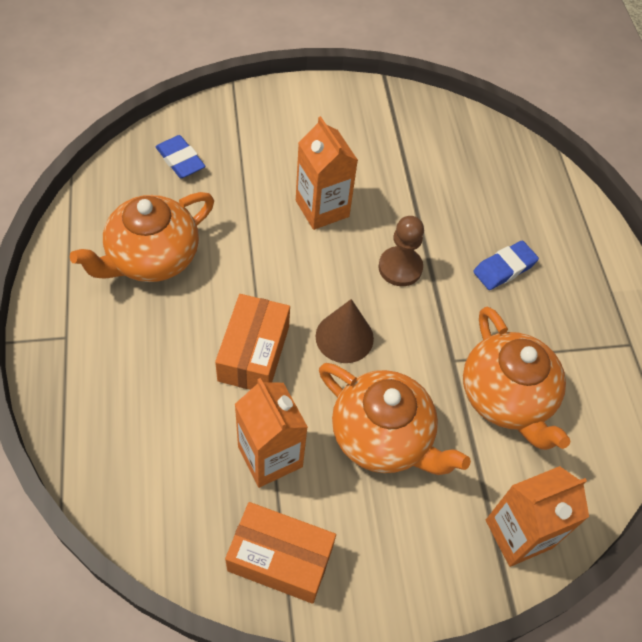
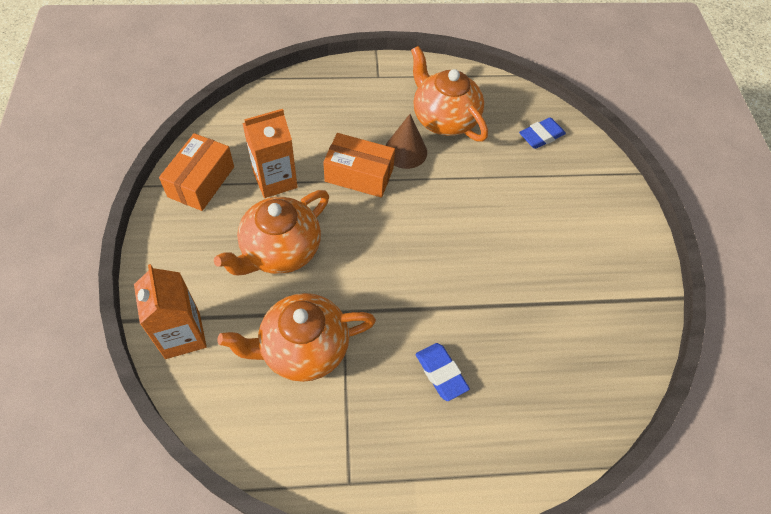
camera: 95 degrees right, 0 degrees up
orange carton [296,116,358,230] -> none
brown cone [316,299,374,363] -> brown cone moved to [385,114,427,169]
brown pawn [378,216,424,286] -> none

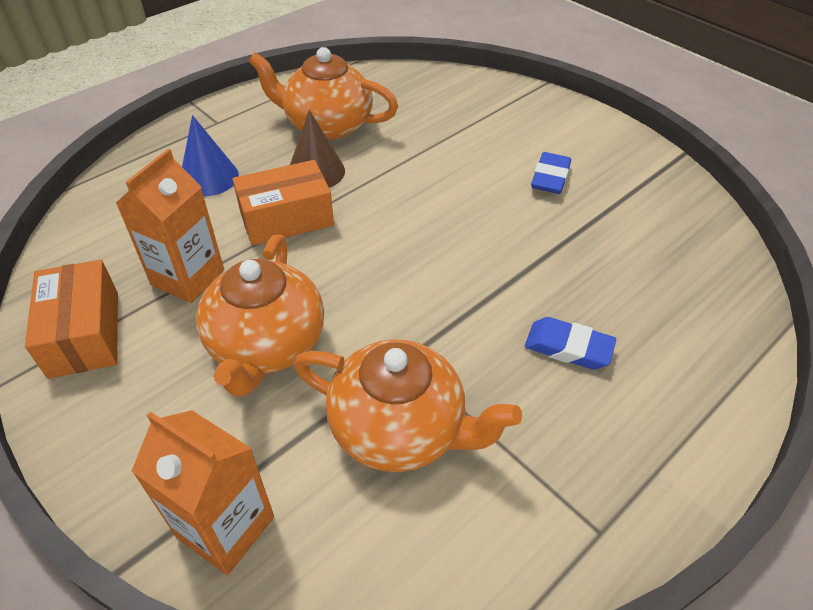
camera: 35 degrees left, 10 degrees down
orange teapot [217,293,376,382] -> orange teapot turned 105 degrees counterclockwise [294,339,522,472]
blue eraser [519,118,566,149] -> blue eraser moved to [531,152,571,194]
none -> blue cone [182,115,239,196]

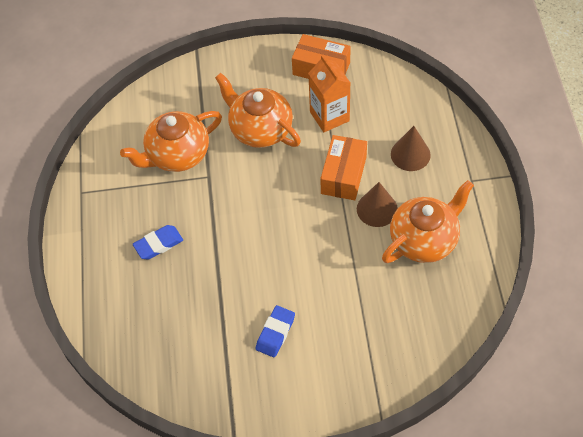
camera: 130 degrees right, 10 degrees up
orange carton [132,410,274,575] -> none
blue cone [182,115,239,196] -> brown cone [391,126,431,171]
blue eraser [531,152,571,194] -> blue eraser turned 60 degrees clockwise [256,305,295,357]

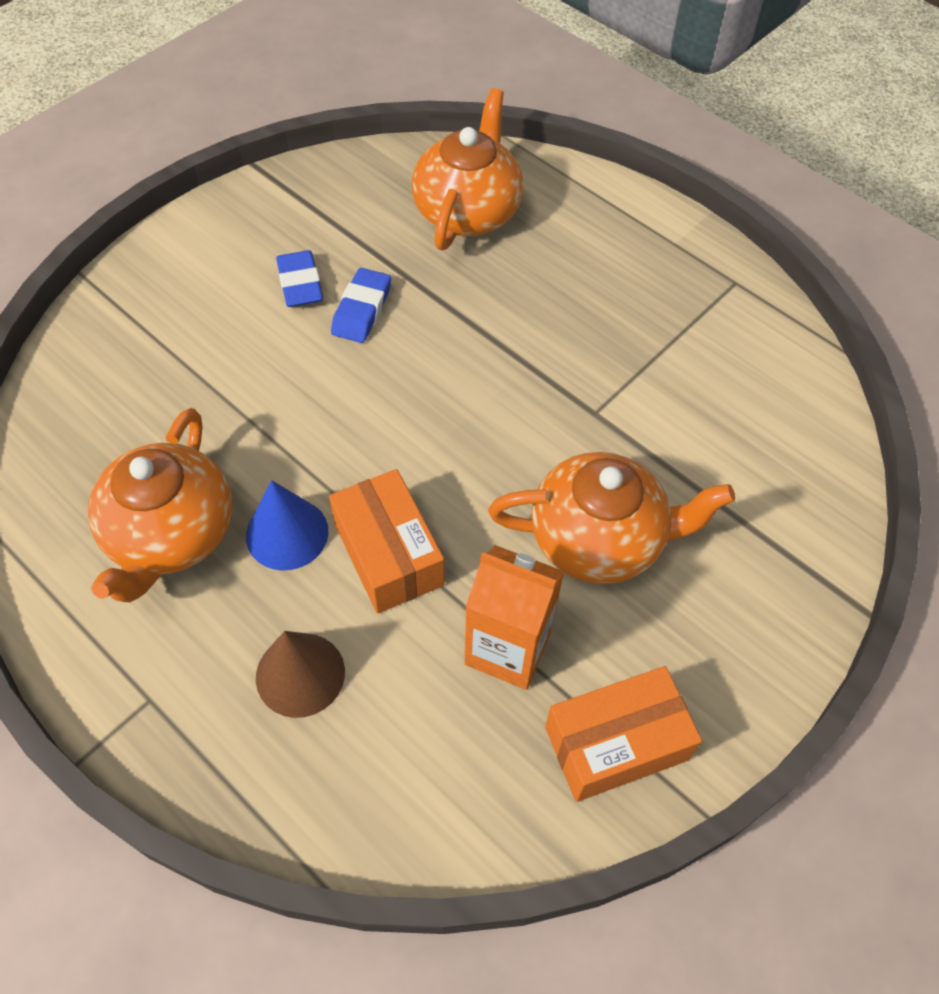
camera: 135 degrees right, 0 degrees up
orange teapot [120,111,222,172] -> orange teapot moved to [412,88,524,250]
blue eraser [133,225,183,259] -> blue eraser moved to [331,268,391,343]
brown cone [357,182,398,227] -> blue cone [246,480,328,571]

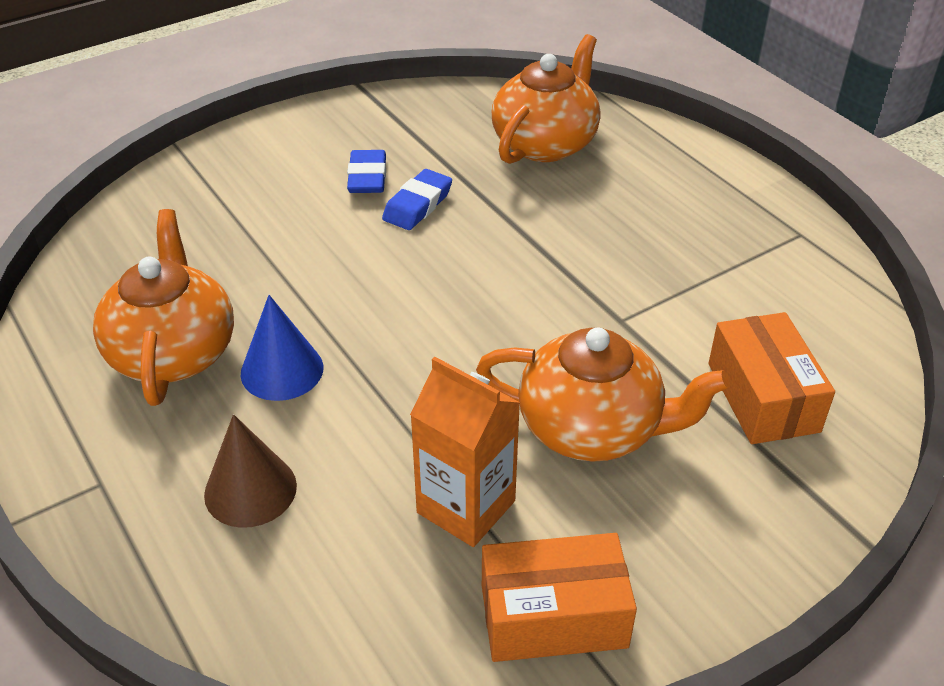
camera: 15 degrees right, 15 degrees down
orange teapot [88,408,232,602] -> orange teapot turned 150 degrees clockwise [93,209,234,406]
orange box [329,469,445,614] -> orange box moved to [709,312,835,444]

